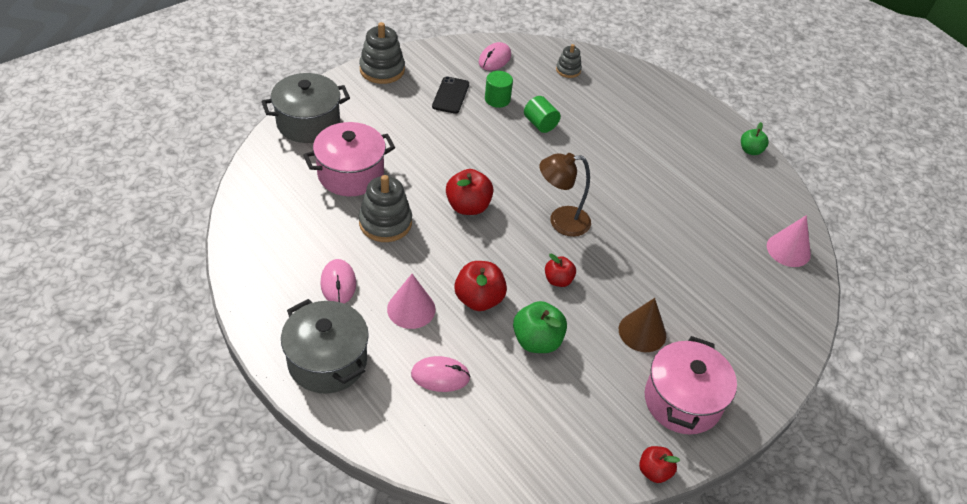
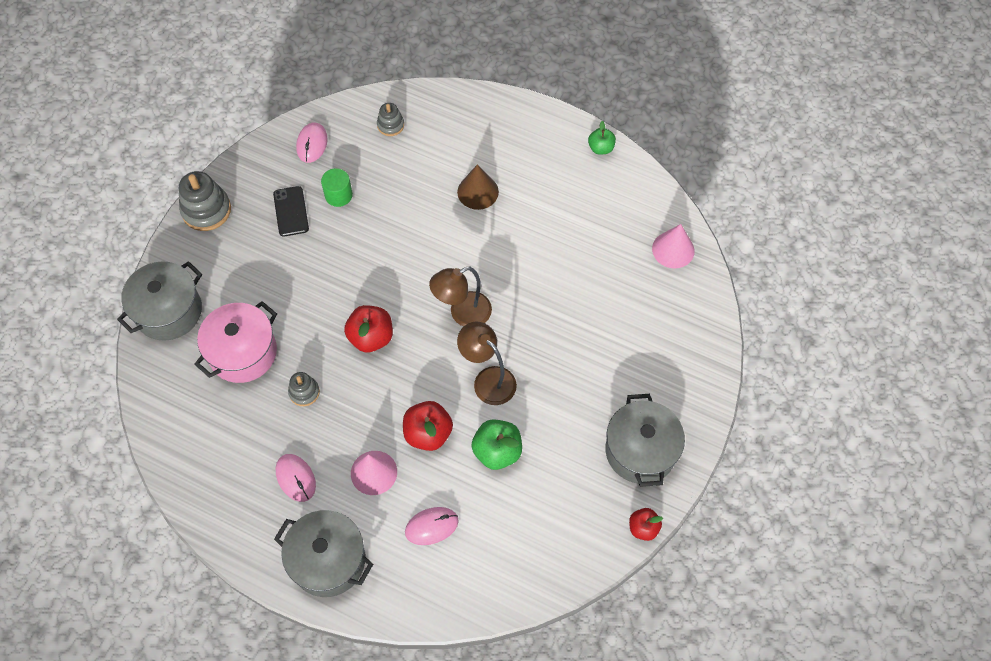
camera: 20 degrees left, 15 degrees up
grey stacking toy [359,175,412,242] -> grey stacking toy [288,372,320,406], size x0.57
green cylinder [524,96,561,133] -> none
red apple [545,254,576,287] -> brown lamp [457,322,517,405]
brown cone [619,298,666,352] -> brown cone moved to [457,164,499,210]
pink pot [645,336,737,434] -> grey pot [605,394,685,487]

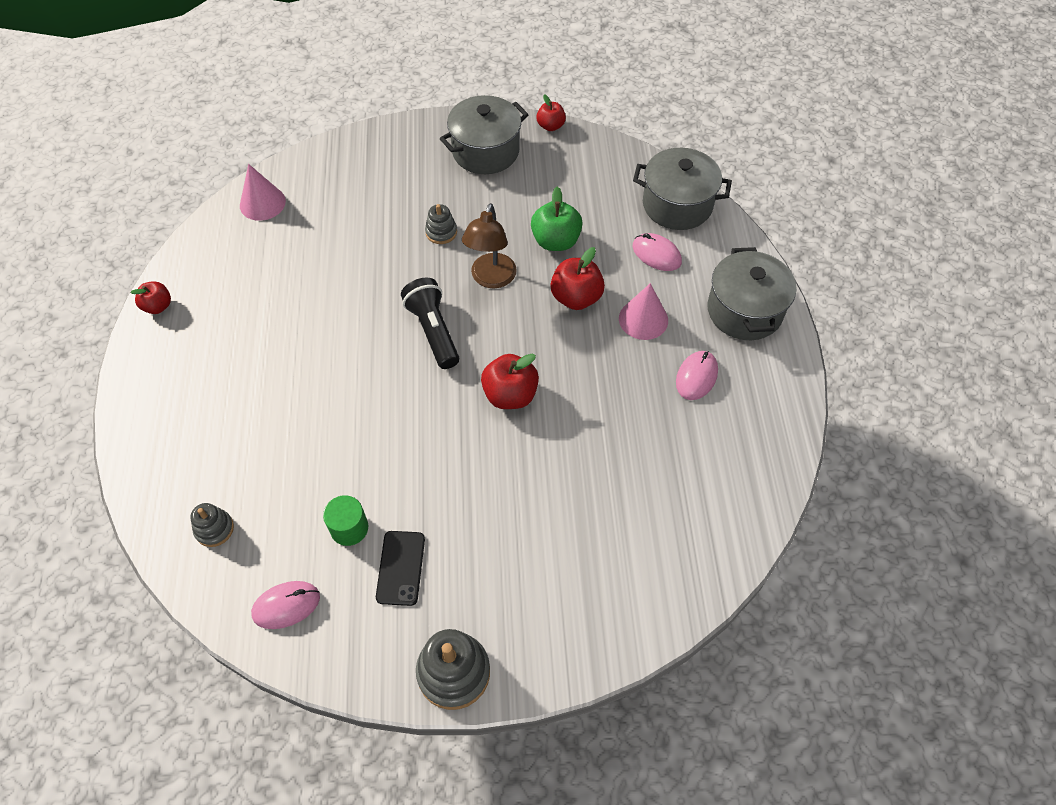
camera: 120 degrees left, 5 degrees down
grey pot [117,261,202,341] -> grey pot moved to [633,148,732,230]
pink pot [194,301,277,383] -> none
black phone [273,186,309,237] -> black phone turned 45 degrees counterclockwise [376,531,425,606]
grey stacking toy [288,372,320,406] -> grey stacking toy moved to [425,204,457,244]
brown lamp [429,267,492,326] -> black flashlight [401,278,459,369]
brown cone [457,164,499,210] -> none
green apple [588,121,616,155] -> red apple [130,281,171,314]

